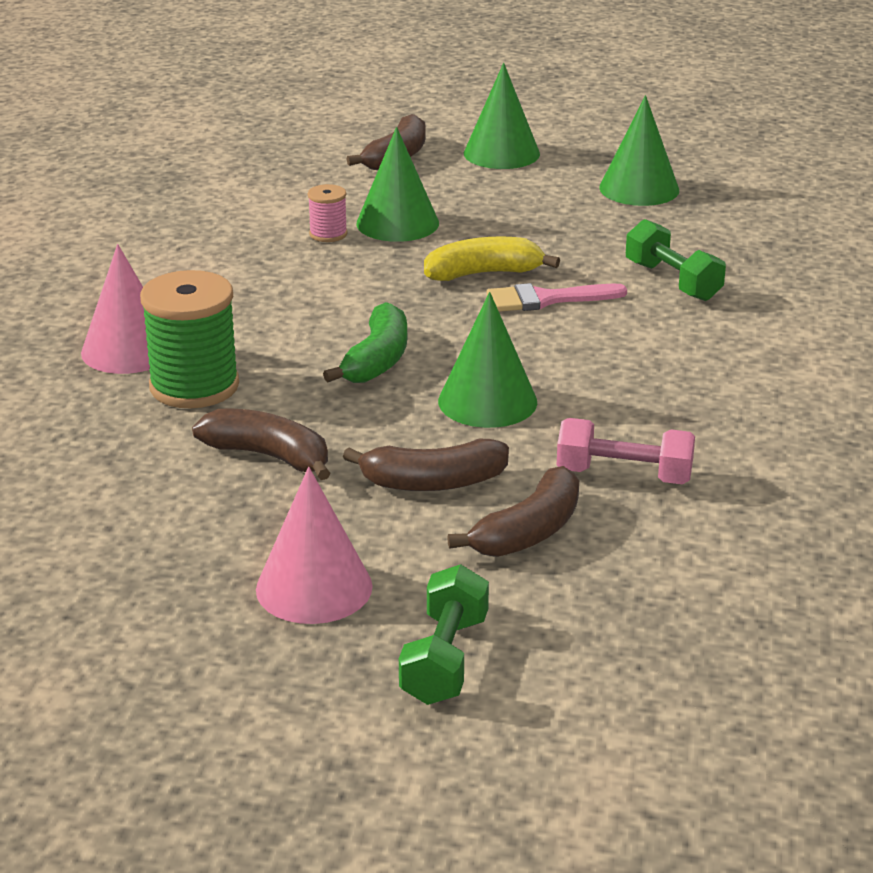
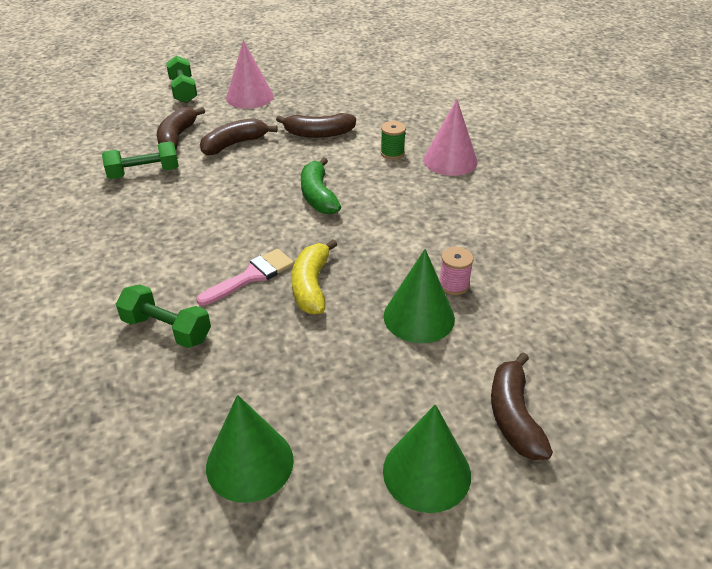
camera: 150 degrees right, 10 degrees up
green spool [140,270,239,408] -> green spool [380,121,406,159], size x0.50
yellow banana [424,237,560,281] -> yellow banana turned 135 degrees clockwise [291,239,337,314]
green cone [438,292,537,428] -> none
pink dumbbell [557,418,695,484] -> green dumbbell [102,141,179,179]

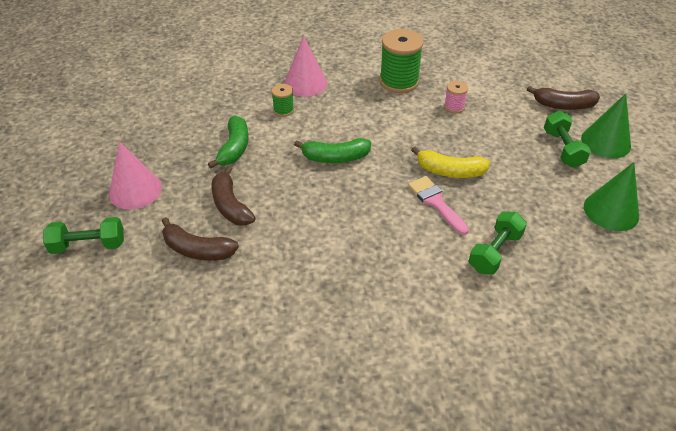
camera: 80 degrees left, 5 degrees up
green dumbbell [102,141,179,179] -> green dumbbell moved to [544,111,591,168]
brown banana [276,113,356,138] -> green banana [208,116,249,169]
green cone [384,249,455,343] -> none
none -> green spool [380,29,424,93]

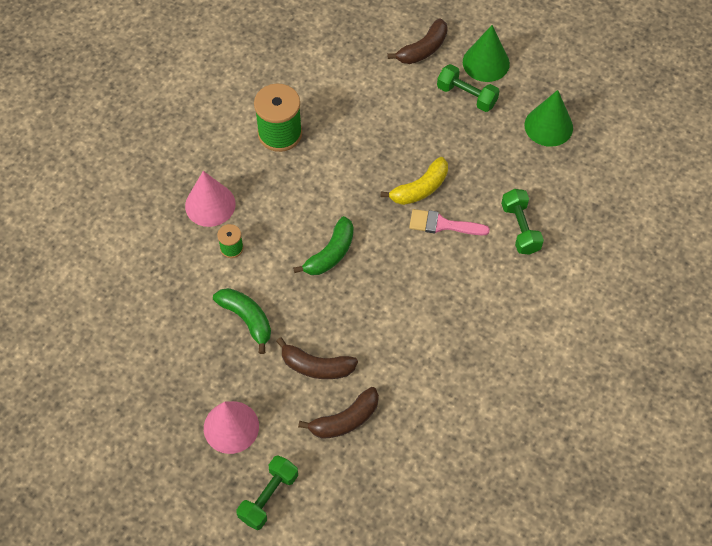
camera: 50 degrees left, 15 degrees up
pink spool [444,81,468,113] -> none

